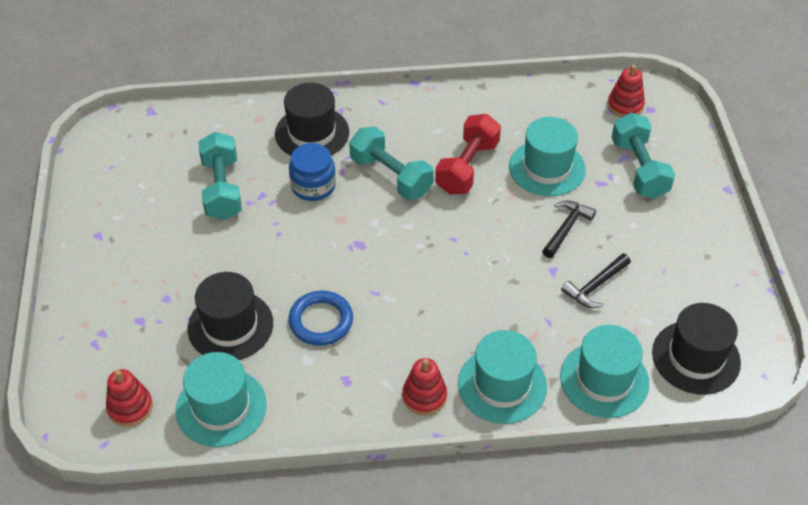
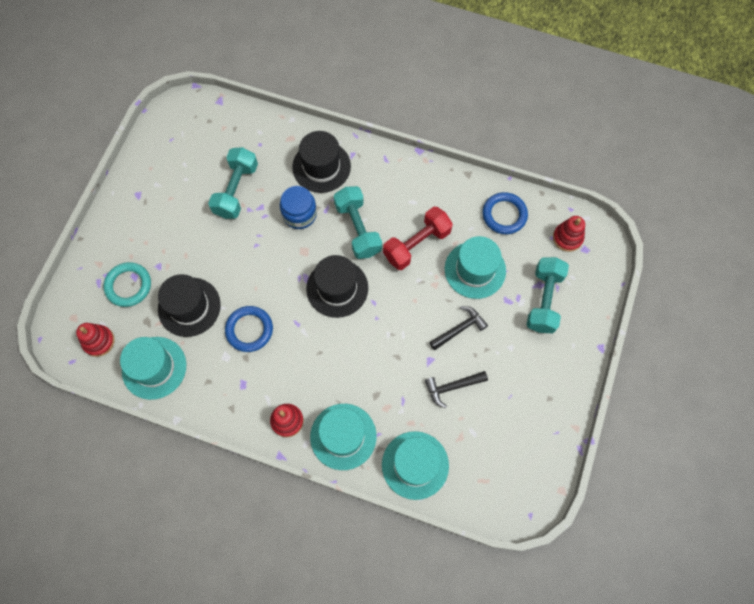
camera: 25 degrees right, 20 degrees up
black hat [652,303,741,395] -> black hat moved to [306,255,368,318]
none -> turquoise ring [104,262,151,307]
none -> blue ring [483,192,528,234]

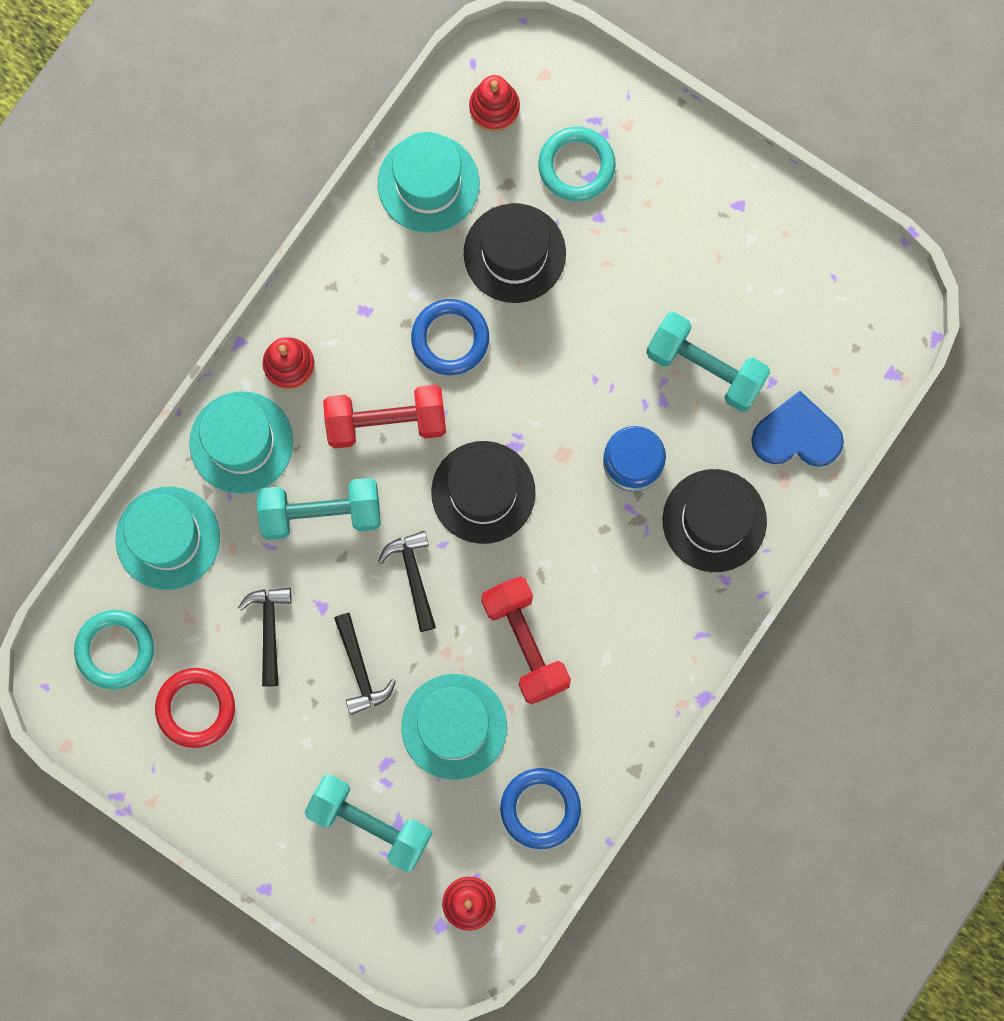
camera: 105 degrees right, 10 degrees up
turquoise dumbbell [334,186,382,259] -> turquoise dumbbell moved to [257,478,381,540]
none -> turquoise ring [74,610,154,689]
none -> red ring [155,668,235,748]
none -> red dumbbell [323,385,446,448]
none -> black hammer [378,531,436,632]
none -> blue heart [751,391,844,467]

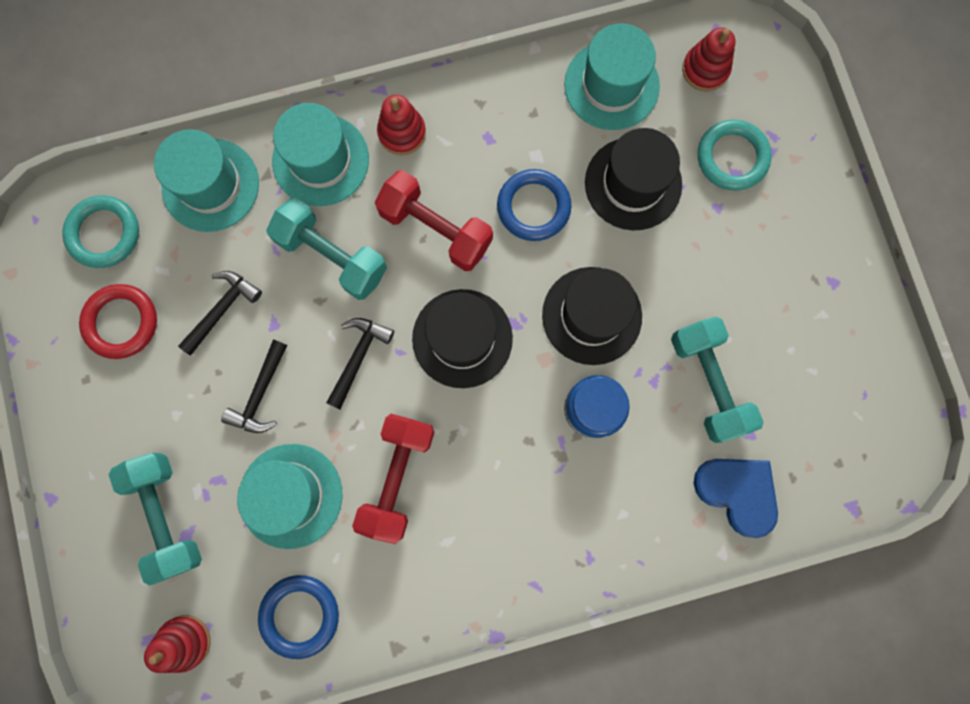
camera: 40 degrees right, 0 degrees up
black hat [662,469,767,572] -> black hat moved to [542,267,642,365]

